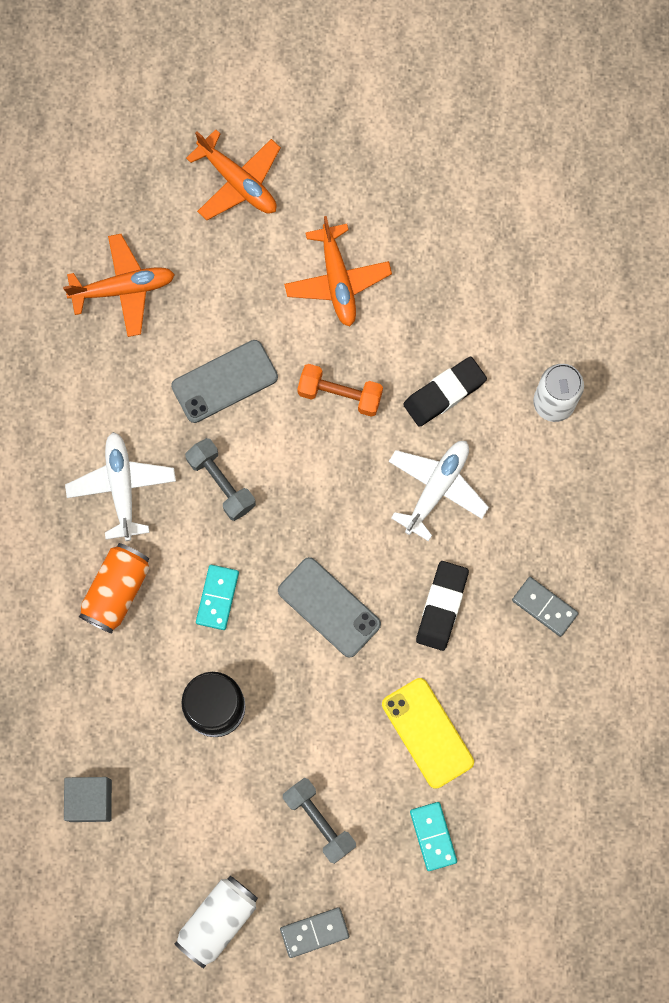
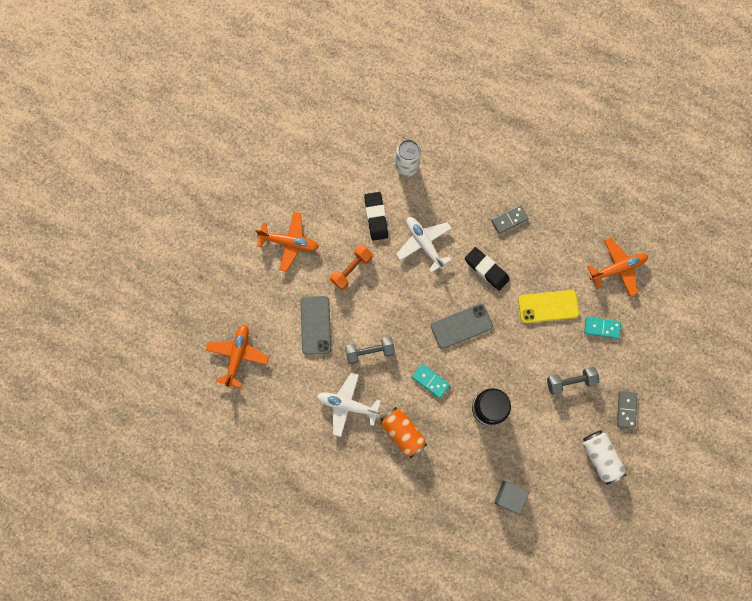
camera: 65 degrees left, 0 degrees up
orange plane [186,129,281,220] -> orange plane moved to [587,238,648,297]

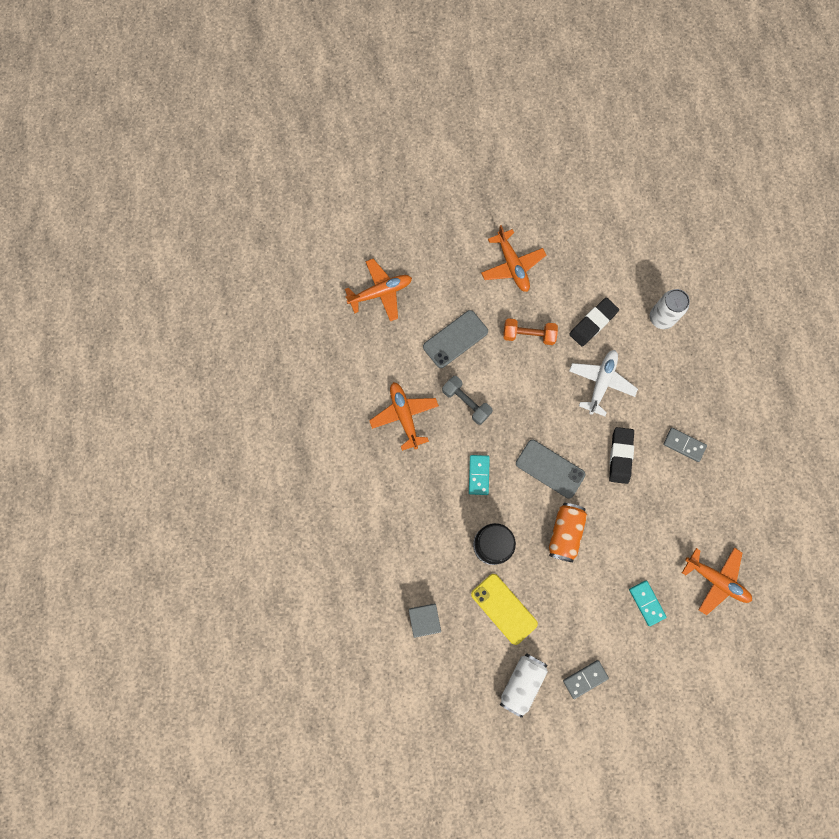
camera: 55 degrees right, 0 degrees up
white plane [317,372,381,437] -> orange plane [369,382,439,451]
orange can [380,407,427,459] -> orange can moved to [549,503,587,562]
yellow phone [518,290,579,323] -> yellow phone moved to [471,574,538,645]
grey dumbbell [547,367,600,394] -> none

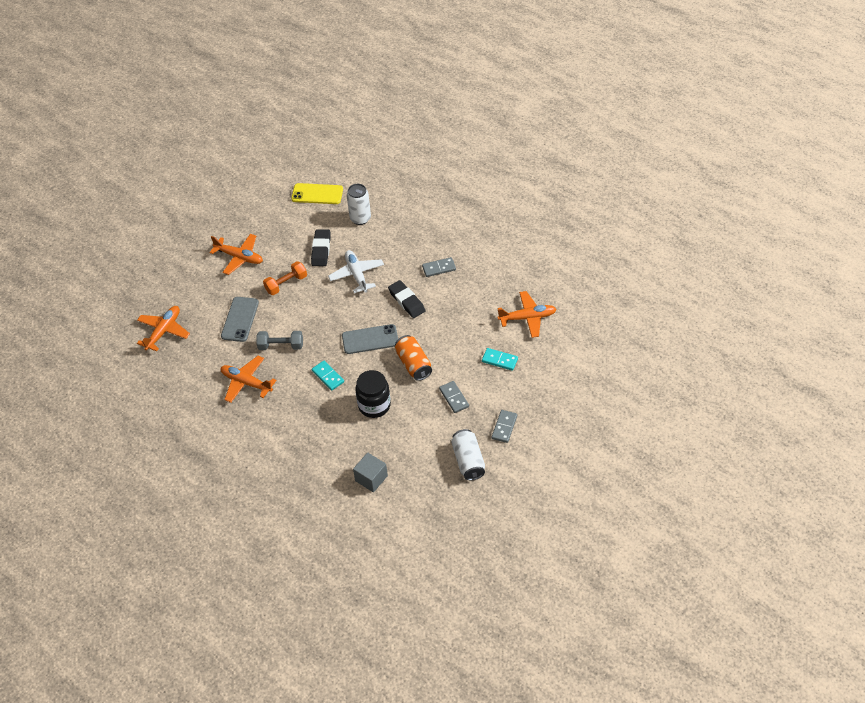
camera: 40 degrees left, 25 degrees down
yellow phone [471,574,538,645] -> yellow phone moved to [291,183,343,204]
none -> grey domino [439,381,469,413]

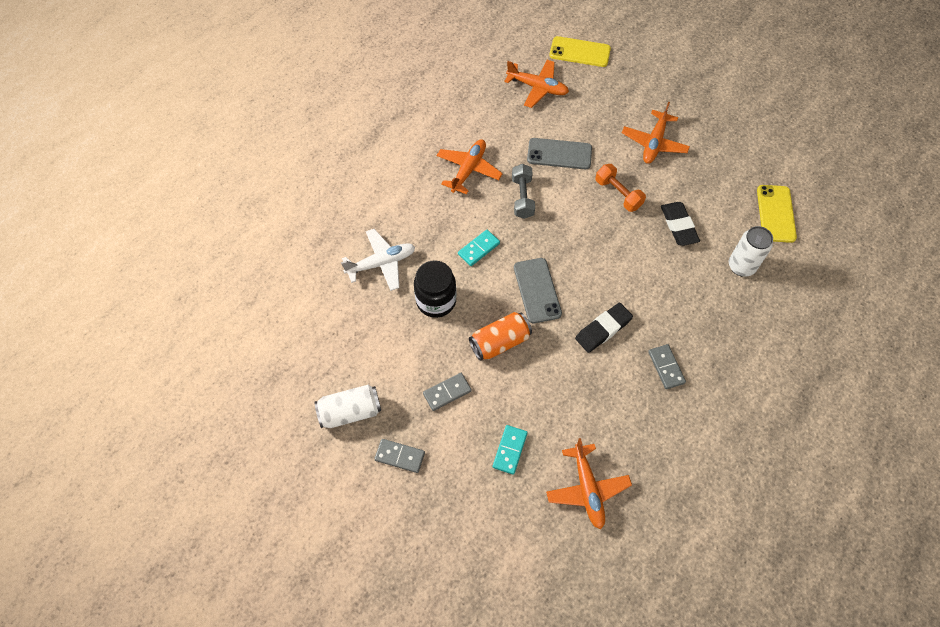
camera: 85 degrees right, 10 degrees up
black eraser [311,229,331,266] -> black eraser turned 75 degrees clockwise [661,202,700,246]
white plane [328,250,384,293] -> white plane moved to [341,229,415,291]
grey cube [353,452,388,492] -> none
none -> yellow phone [549,36,611,67]

